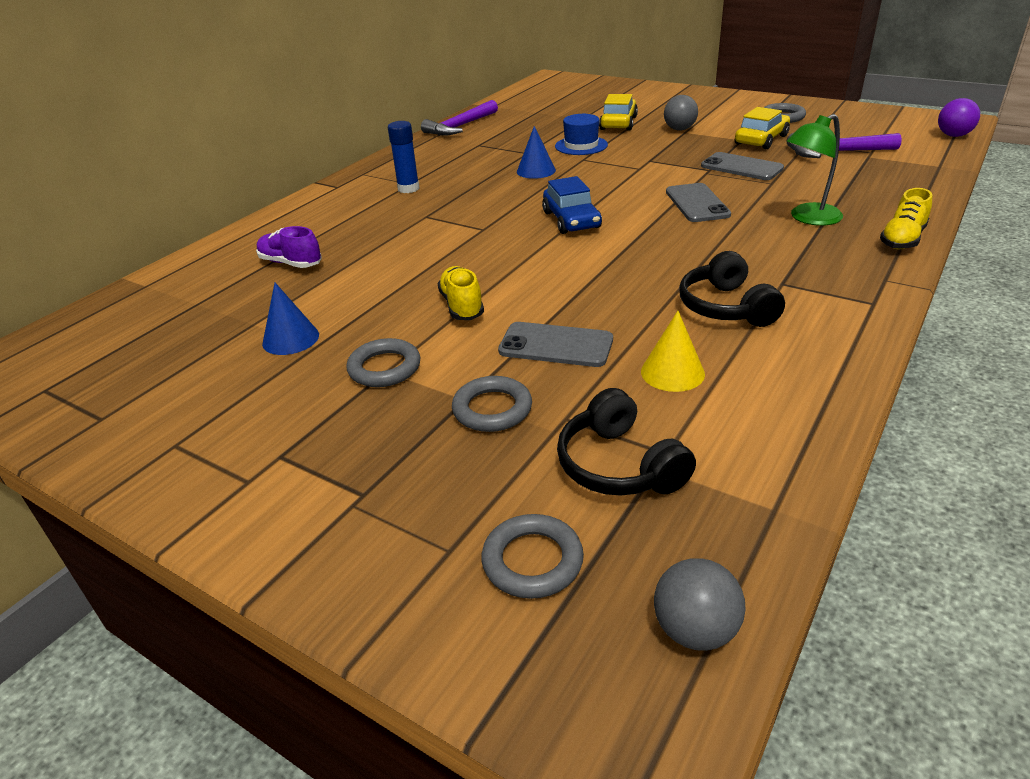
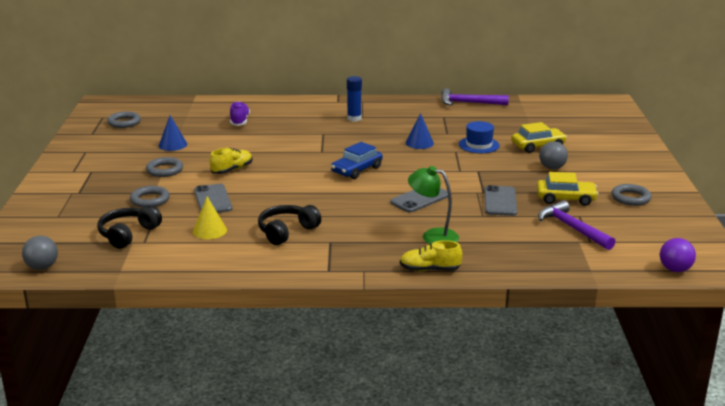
camera: 55 degrees right, 10 degrees down
grey ring [481,514,584,599] -> grey ring moved to [107,111,141,128]

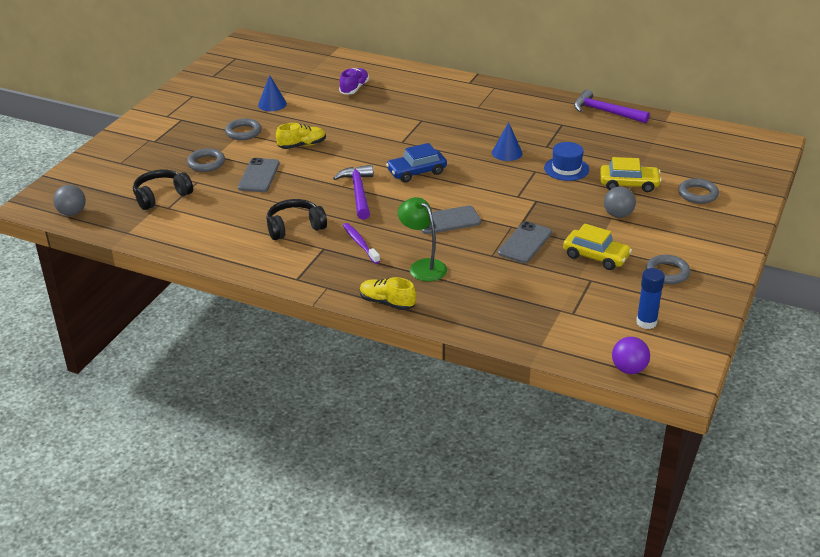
camera: 25 degrees right, 10 degrees up
grey ring [107,111,141,128] -> grey ring moved to [678,178,719,204]
yellow cone [193,197,227,239] -> none
blue glue stick [347,76,362,122] -> blue glue stick moved to [636,268,665,329]
purple hammer [538,200,615,250] -> purple hammer moved to [333,165,373,220]
none -> purple toothbrush [343,223,380,264]

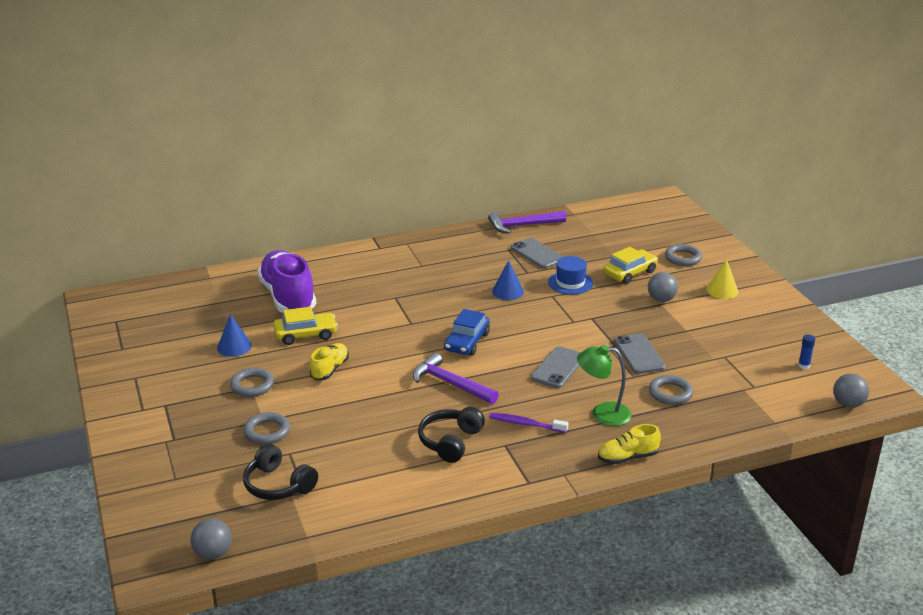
camera: 45 degrees left, 5 degrees down
black headphones [133,170,193,210] -> black headphones turned 60 degrees counterclockwise [243,444,318,500]
grey phone [238,158,280,192] -> grey phone moved to [511,238,563,269]
purple shoe [339,68,369,95] -> purple shoe [257,250,316,313], size x1.99
yellow car [563,223,632,270] -> yellow car moved to [273,307,338,345]
purple ball [612,337,650,374] -> grey ball [833,373,869,408]
blue glue stick [636,268,665,329] -> blue glue stick [798,335,815,369], size x0.61
grey ring [646,255,690,284] -> grey ring moved to [649,375,693,405]
none -> yellow cone [706,259,738,299]

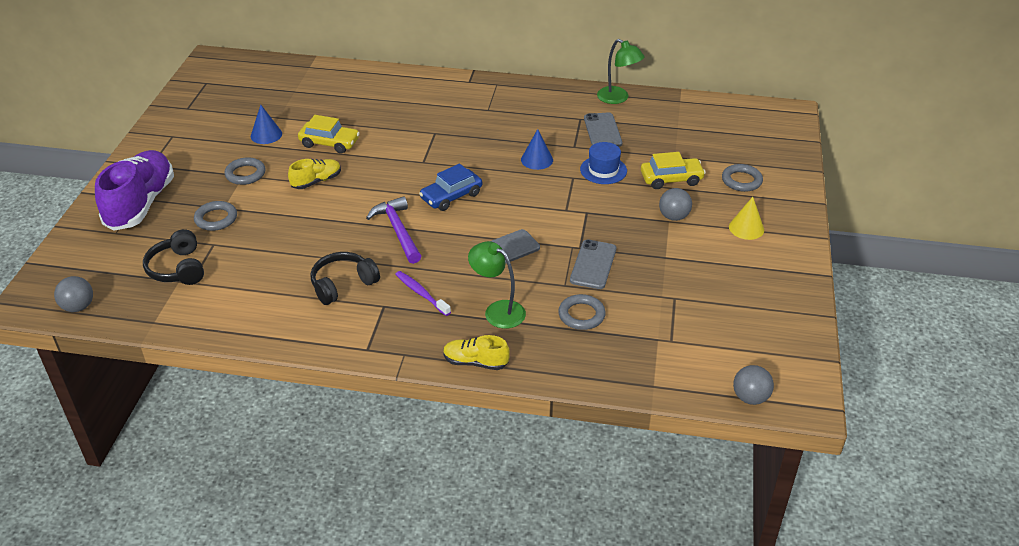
camera: 30 degrees right, 10 degrees up
purple shoe [257,250,316,313] -> purple shoe moved to [95,150,174,231]
purple hammer [488,211,566,234] -> green lamp [597,39,644,104]
blue glue stick [798,335,815,369] -> none

